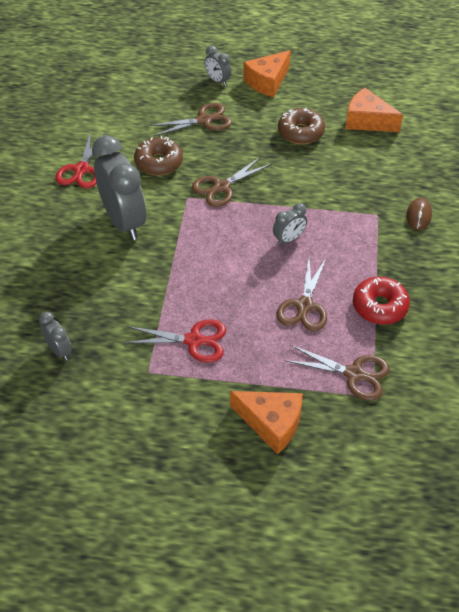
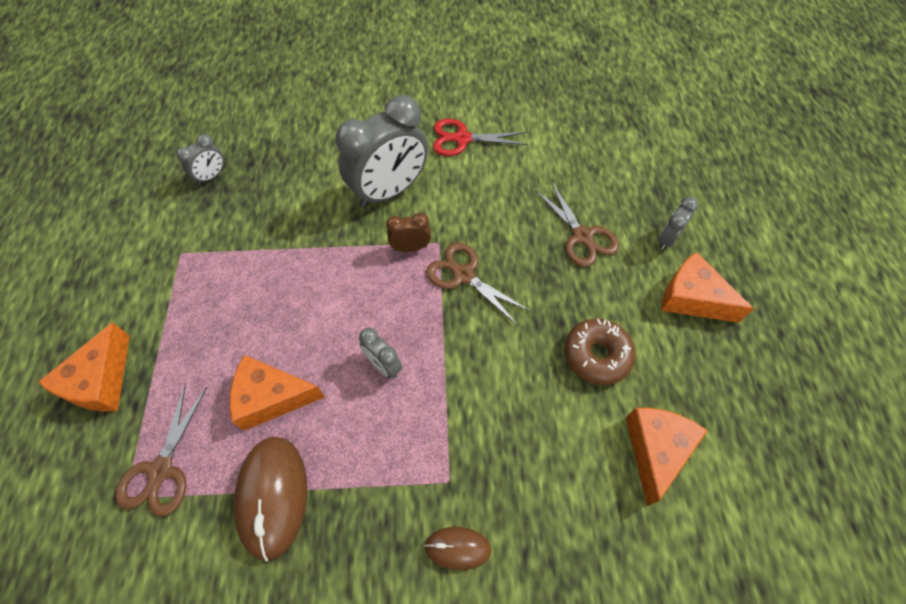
camera: 80 degrees right, 10 degrees up
red scissors [124,319,226,363] -> none
brown donut [134,136,183,176] -> none
brown scissors [276,257,327,331] -> orange cheese [230,355,325,431]
red donut [353,277,410,325] -> brown mouse [234,437,307,562]
none -> brown clock [386,213,431,252]

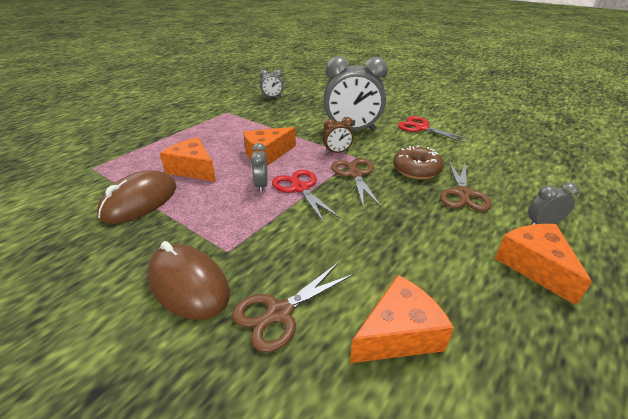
camera: 40 degrees right, 25 degrees down
orange cheese [38,322,130,412] -> orange cheese moved to [243,127,296,166]
brown scissors [115,383,207,517] -> brown scissors moved to [232,263,354,352]
brown clock [386,213,431,252] -> brown clock turned 135 degrees clockwise [322,117,354,154]
brown mouse [424,527,491,570] -> brown mouse [147,241,230,320], size x1.85
brown donut [564,319,636,385] -> brown donut moved to [393,145,444,179]
none -> red scissors [272,170,341,223]

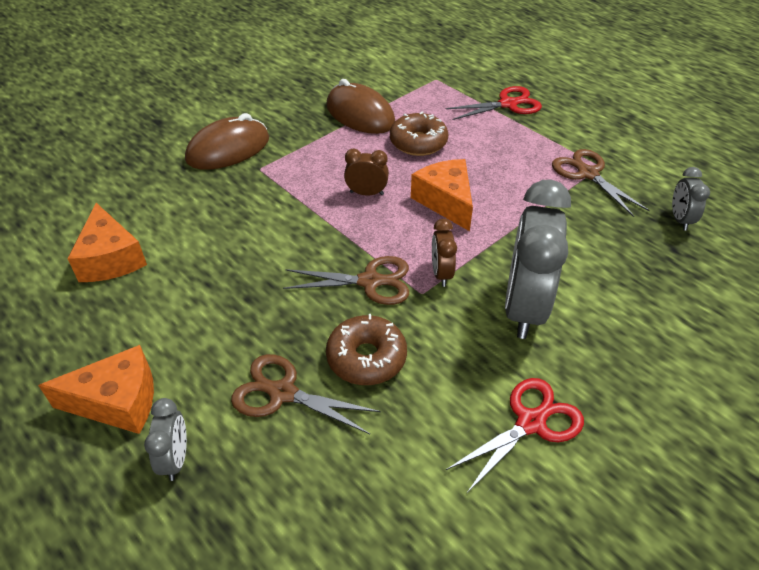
camera: 100 degrees right, 10 degrees up
orange cheese [160,137,216,182] -> brown donut [390,111,448,156]
brown scissors [232,263,354,352] -> brown scissors moved to [552,149,650,217]
grey clock [251,143,268,192] -> brown clock [344,149,389,196]
red scissors [272,170,341,223] -> red scissors moved to [446,86,542,120]

